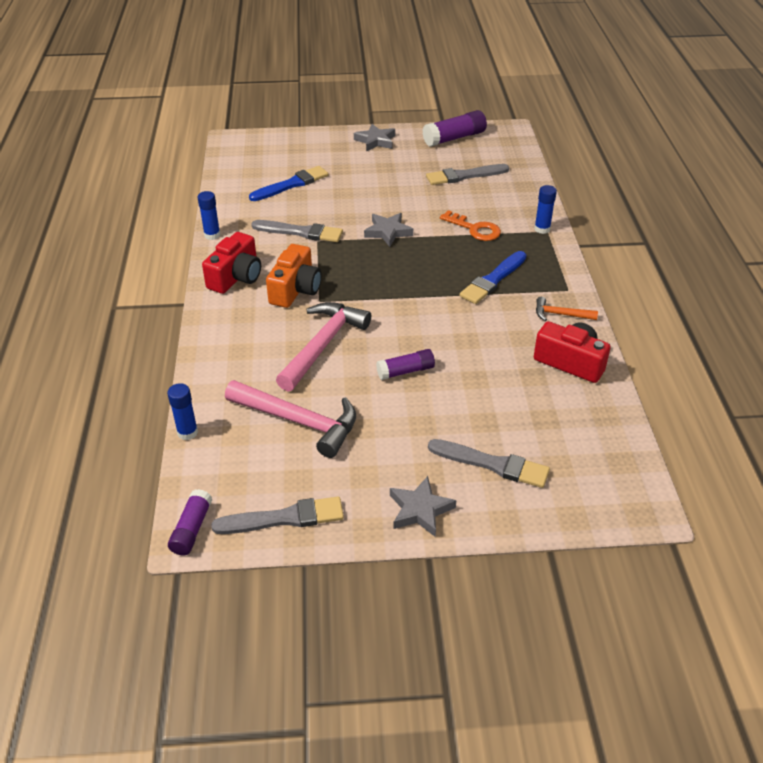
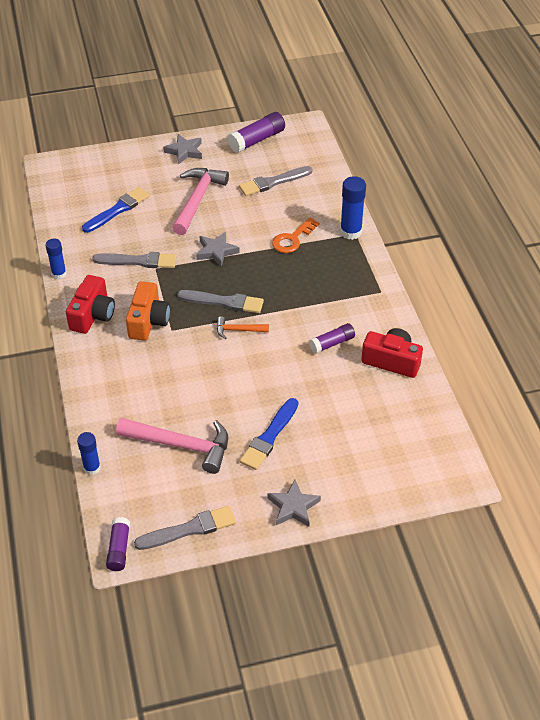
camera: 10 degrees left, 5 degrees up
pink hammer [276,302,371,392] -> pink hammer moved to [172,168,229,235]
purple glue stick [376,349,435,380] -> purple glue stick moved to [309,323,355,354]
grey brush [428,439,550,488] -> grey brush moved to [177,290,264,313]
orange key [440,210,501,241] -> orange key turned 105 degrees clockwise [272,218,319,253]
blue brush [460,251,526,304] -> blue brush moved to [240,398,298,470]
blue glue stick [534,185,557,234] -> blue glue stick [340,176,366,240], size x1.55
orange hammer [536,297,598,321] -> orange hammer moved to [217,316,269,339]

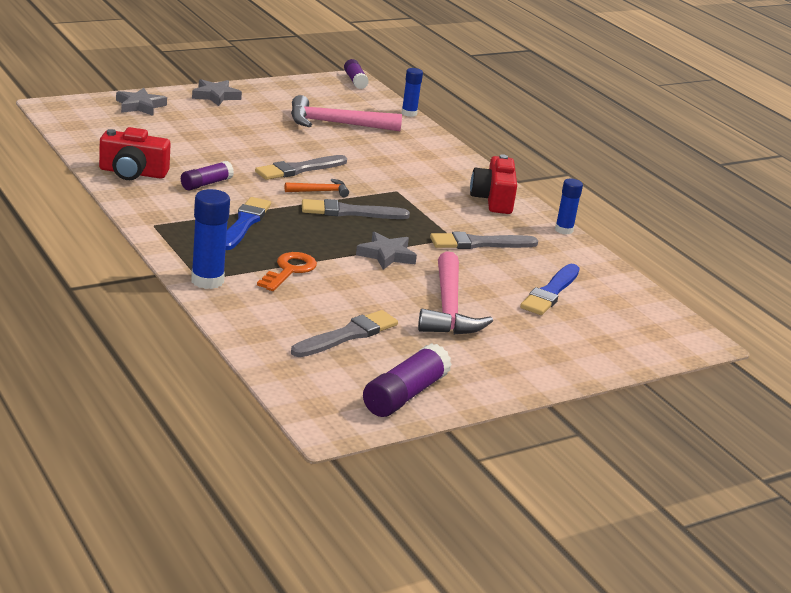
camera: 160 degrees right, 20 degrees down
orange camera [126,281,170,341] -> none
grey brush [134,506,236,550] -> grey brush moved to [255,155,347,180]
grey star [163,134,202,165] -> grey star moved to [116,88,167,116]
blue brush [240,398,298,470] -> blue brush moved to [226,197,271,250]

